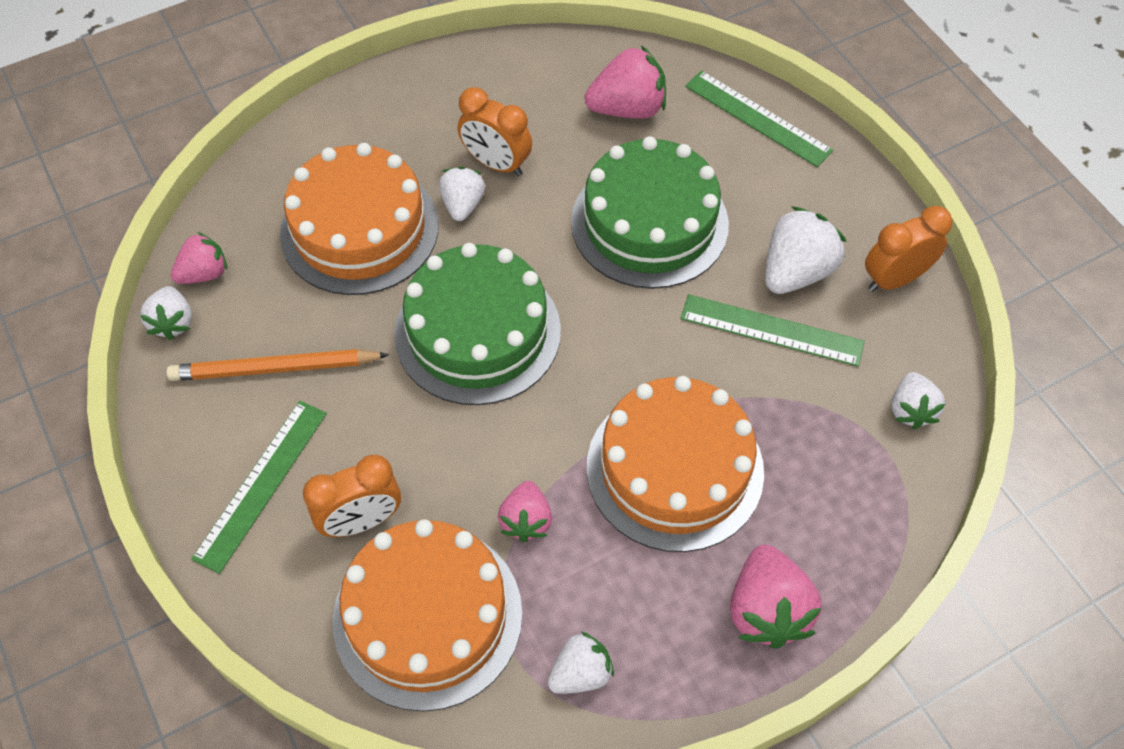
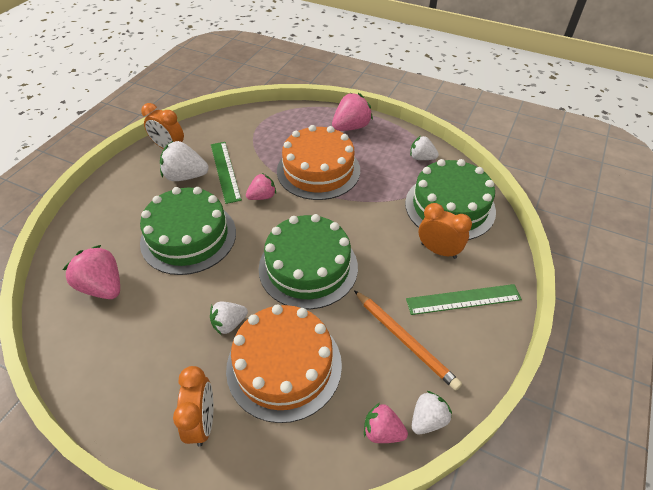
camera: 125 degrees left, 10 degrees down
orange cake [333,519,522,712] -> green cake [405,159,496,240]
orange clock [458,87,532,176] -> orange clock moved to [173,366,213,447]
pink strawberry [498,481,552,542] -> pink strawberry moved to [246,173,276,200]
green ruler [685,71,833,167] -> none
white strawberry [892,372,945,429] -> none

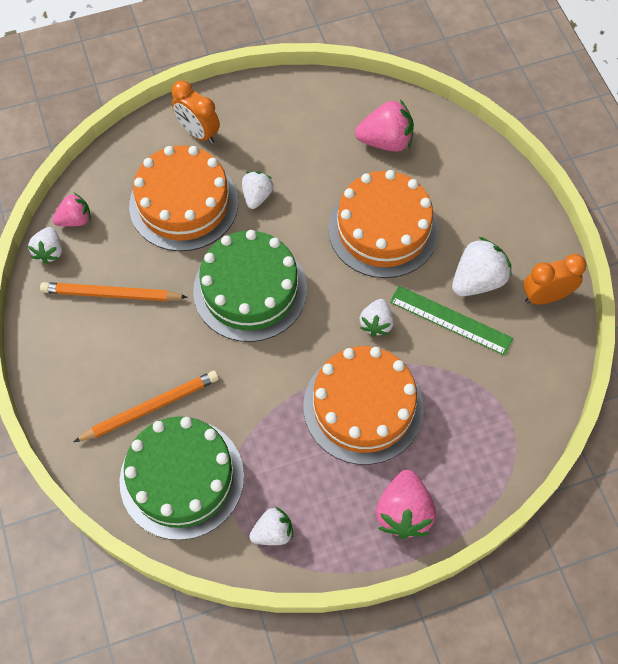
camera: 135 degrees right, 15 degrees up
green cake [140,187,236,275] -> orange cake [328,170,439,278]
pink strawberry [246,173,276,200] -> white strawberry [360,299,394,337]
green ruler [406,284,522,315] -> none
orange clock [418,203,472,259] -> orange pencil [74,371,219,442]

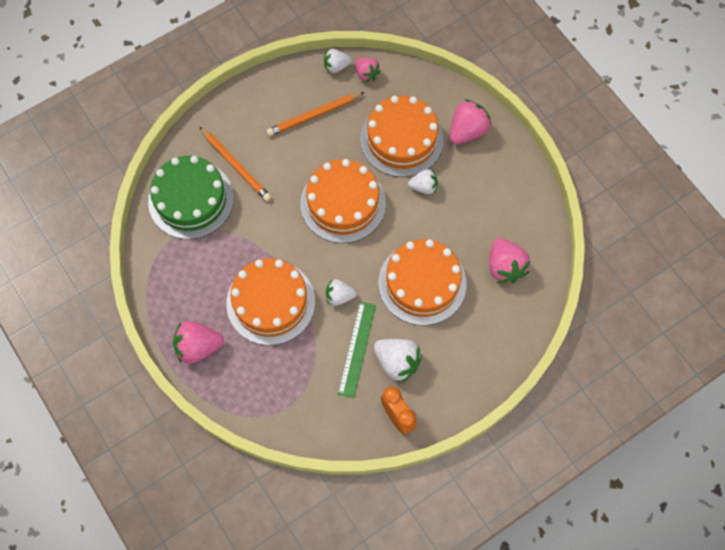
camera: 75 degrees right, 5 degrees up
orange pencil [40,282,188,301] -> orange pencil turned 105 degrees counterclockwise [266,92,365,136]
orange clock [171,81,220,144] -> pink strawberry [450,99,491,144]
green cake [193,230,307,342] -> orange cake [300,159,386,243]
white strawberry [249,507,293,545] -> none

